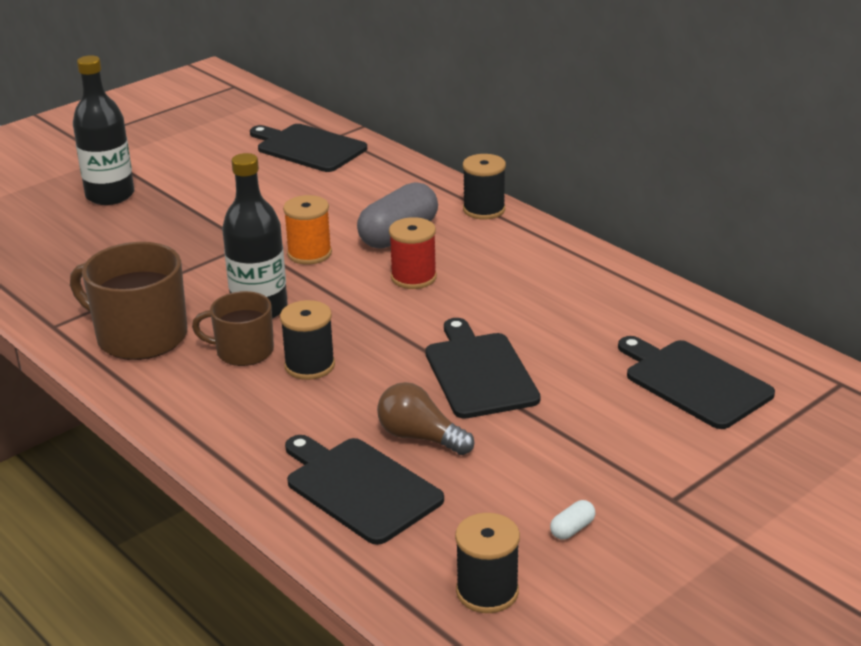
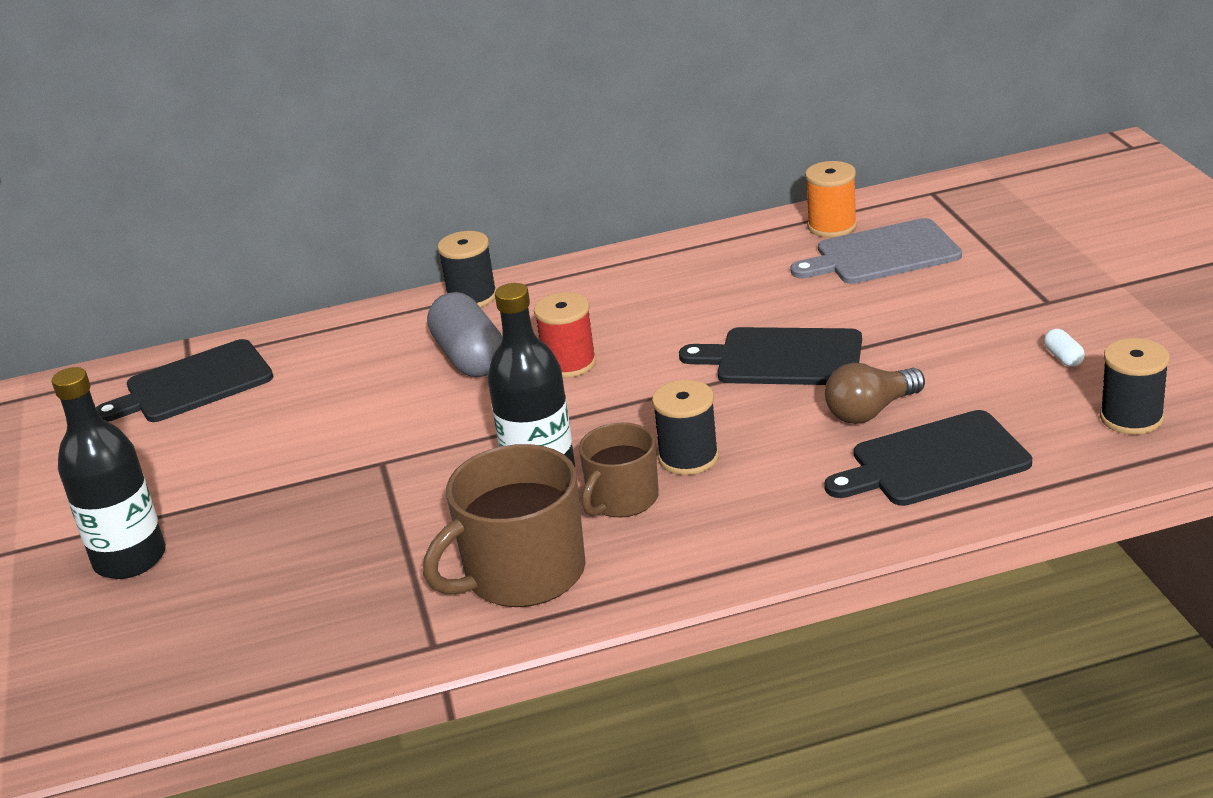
camera: 60 degrees left, 0 degrees up
orange spool [283,195,332,265] -> orange spool moved to [805,161,857,237]
black cutting board [618,336,775,429] -> grey cutting board [790,218,962,284]

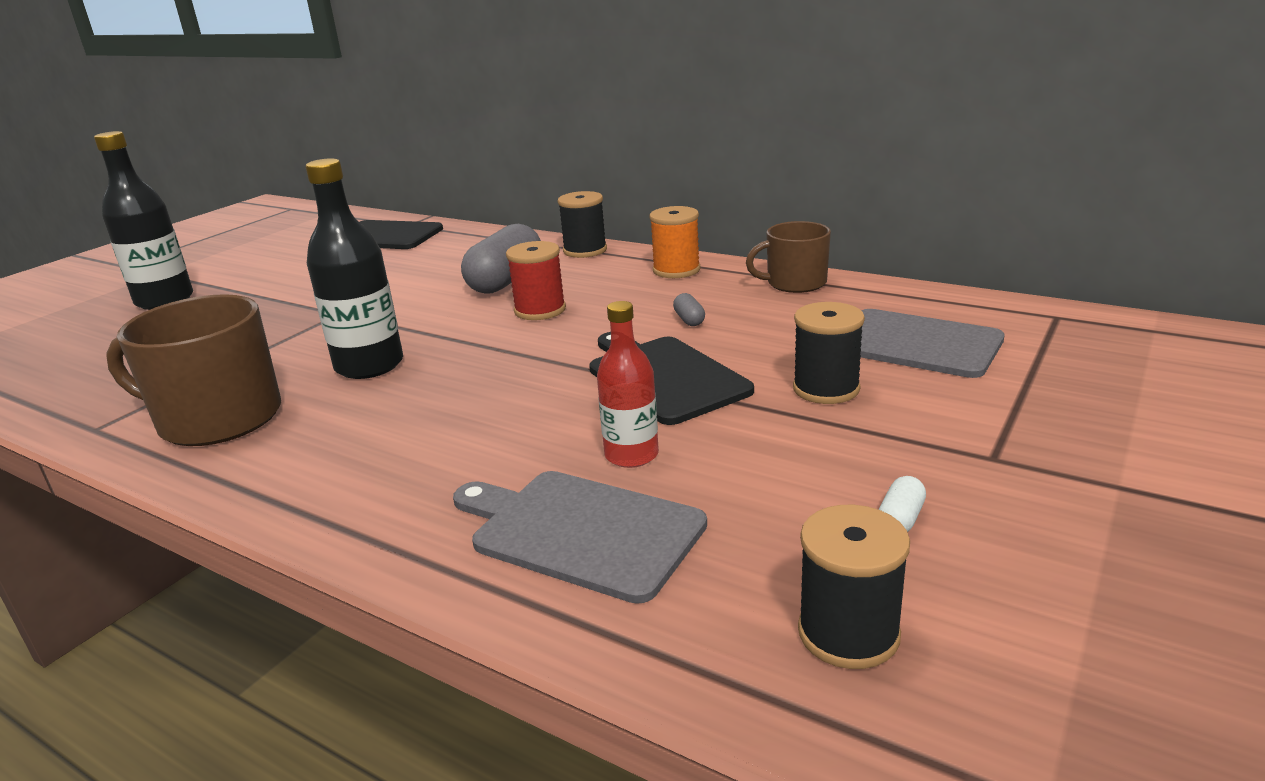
camera: 45 degrees right, 5 degrees down
brown mug [579,423,659,517] -> brown mug moved to [746,221,831,293]
black spool [652,380,719,475] -> black spool moved to [793,302,865,404]
orange spool [805,161,857,237] -> orange spool moved to [650,206,701,278]
black cutting board [824,410,1032,506] -> grey cutting board [453,471,707,604]
brown light bulb [825,362,925,424] -> red bottle [597,301,659,468]
none -> grey capsule [673,293,705,326]

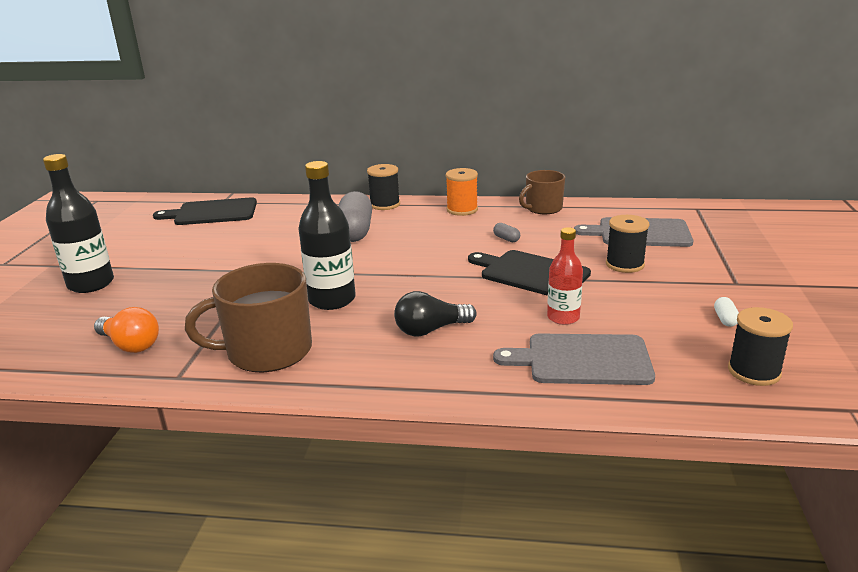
camera: 25 degrees left, 0 degrees up
red spool [506,241,566,320] -> none
none -> orange light bulb [94,307,159,353]
none -> black light bulb [394,291,477,337]

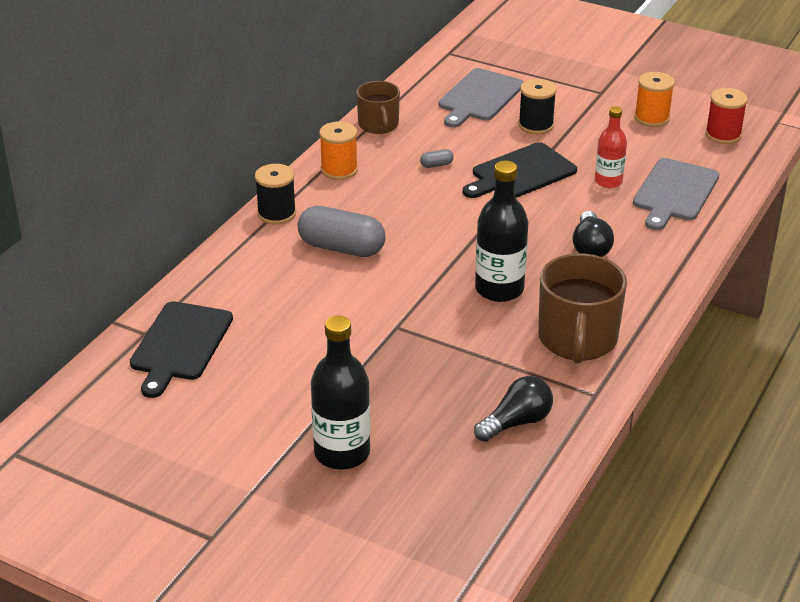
camera: 70 degrees left, 10 degrees up
orange light bulb [94,307,159,353] -> black light bulb [474,376,553,442]
white capsule [714,297,739,327] -> orange spool [634,72,675,127]
black spool [728,307,793,386] -> red spool [705,88,748,144]

